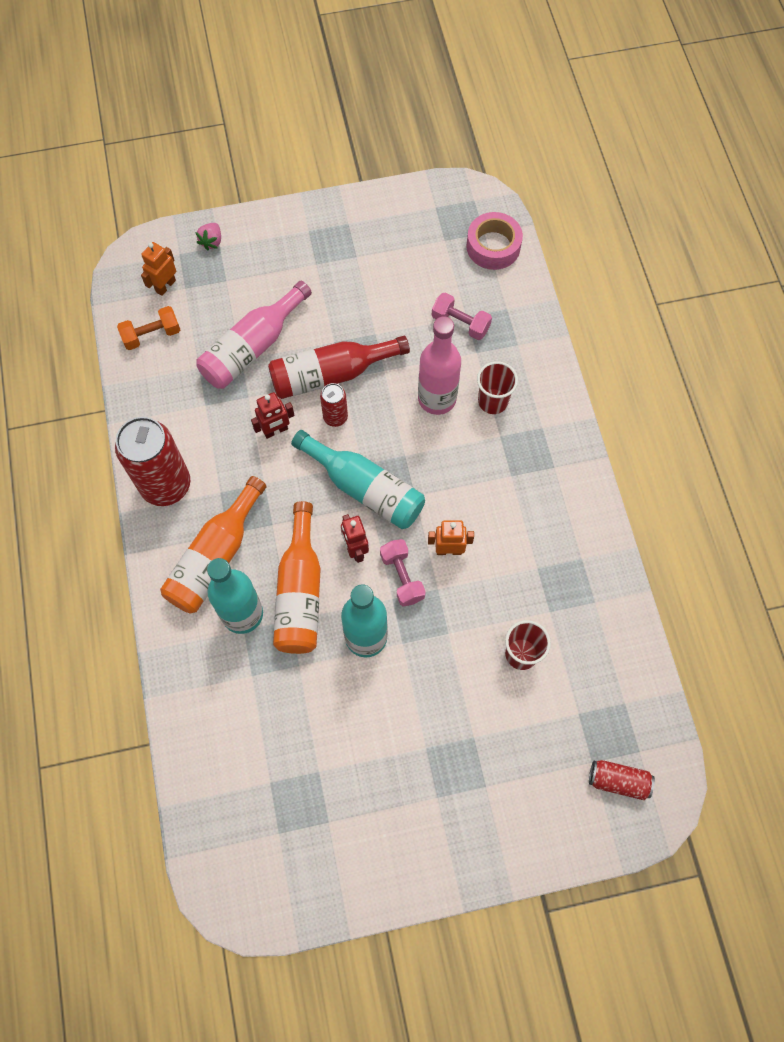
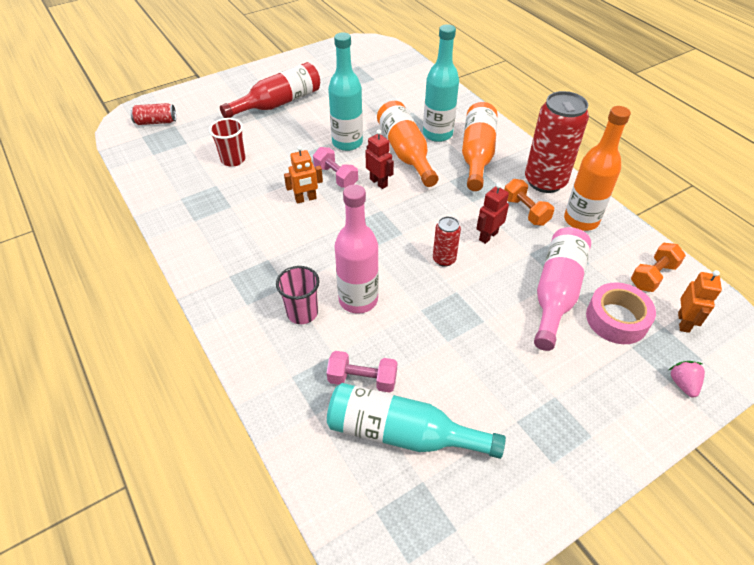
camera: 160 degrees right, 20 degrees down
red bottle [268,336,410,399] -> red bottle moved to [220,62,320,118]
turquoise bottle [291,430,425,529] -> turquoise bottle moved to [327,383,506,459]
pink tape [466,212,523,270] -> pink tape moved to [586,283,656,344]
red cup [477,361,518,414] -> pink cup [276,266,320,324]
none -> orange dumbbell [504,179,554,226]
none -> orange bottle [564,106,631,231]

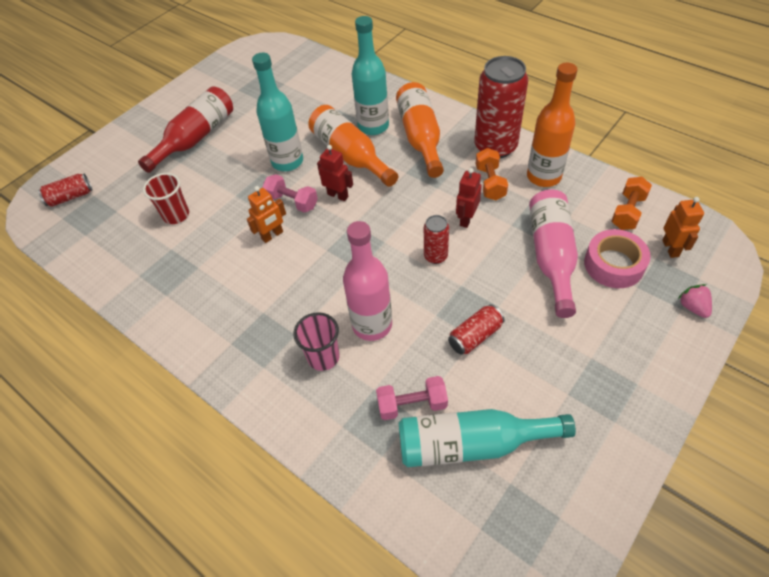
camera: 15 degrees left, 5 degrees up
orange dumbbell [504,179,554,226] -> orange dumbbell turned 45 degrees clockwise [476,148,508,200]
none -> red can [448,304,505,355]

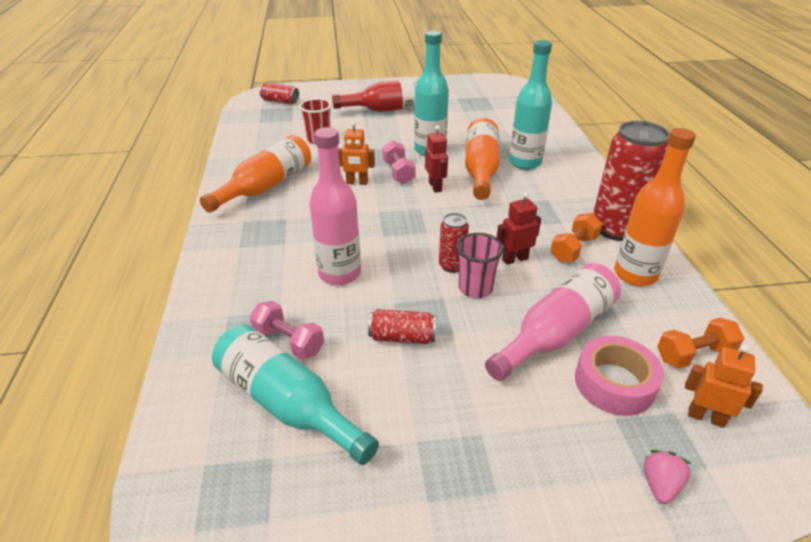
camera: 40 degrees right, 15 degrees down
pink cup [293,312,340,371] -> pink cup moved to [456,233,504,298]
orange bottle [396,82,444,178] -> orange bottle moved to [200,135,311,213]
orange robot [662,197,704,258] -> orange robot turned 105 degrees counterclockwise [685,344,763,428]

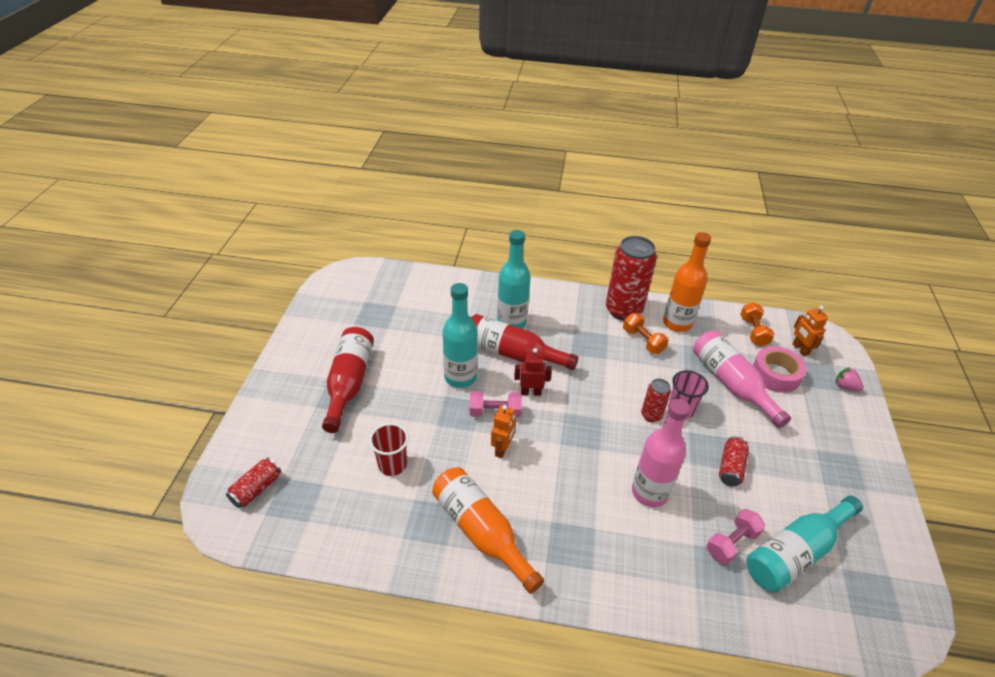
camera: 75 degrees left, 5 degrees up
orange bottle [465,118,500,200] -> red bottle [471,314,579,370]
red robot [497,192,541,265] -> none
orange robot [685,344,763,428] -> orange robot turned 60 degrees counterclockwise [792,306,828,356]

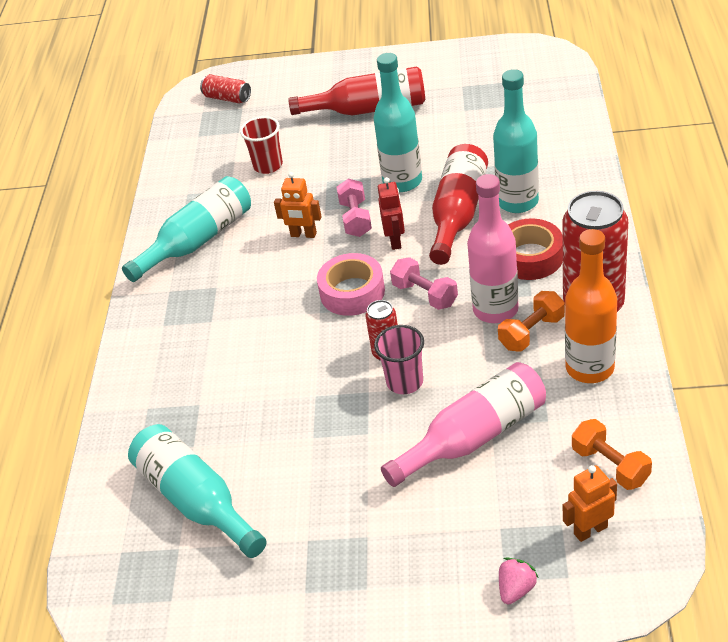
camera: 90 degrees right, 0 degrees up
orange bottle [432,467,544,594] -> turquoise bottle [122,176,251,282]
pink bottle [632,399,690,507] -> pink bottle moved to [467,174,519,323]
pink dumbbell [706,509,765,565] -> pink dumbbell moved to [390,257,458,310]
red can [719,436,749,487] -> none
orange dumbbell [740,302,775,347] -> orange dumbbell turned 60 degrees clockwise [572,419,652,490]
pink tape [753,346,807,393] -> pink tape moved to [317,253,385,316]
none -> red tape [508,218,563,280]

